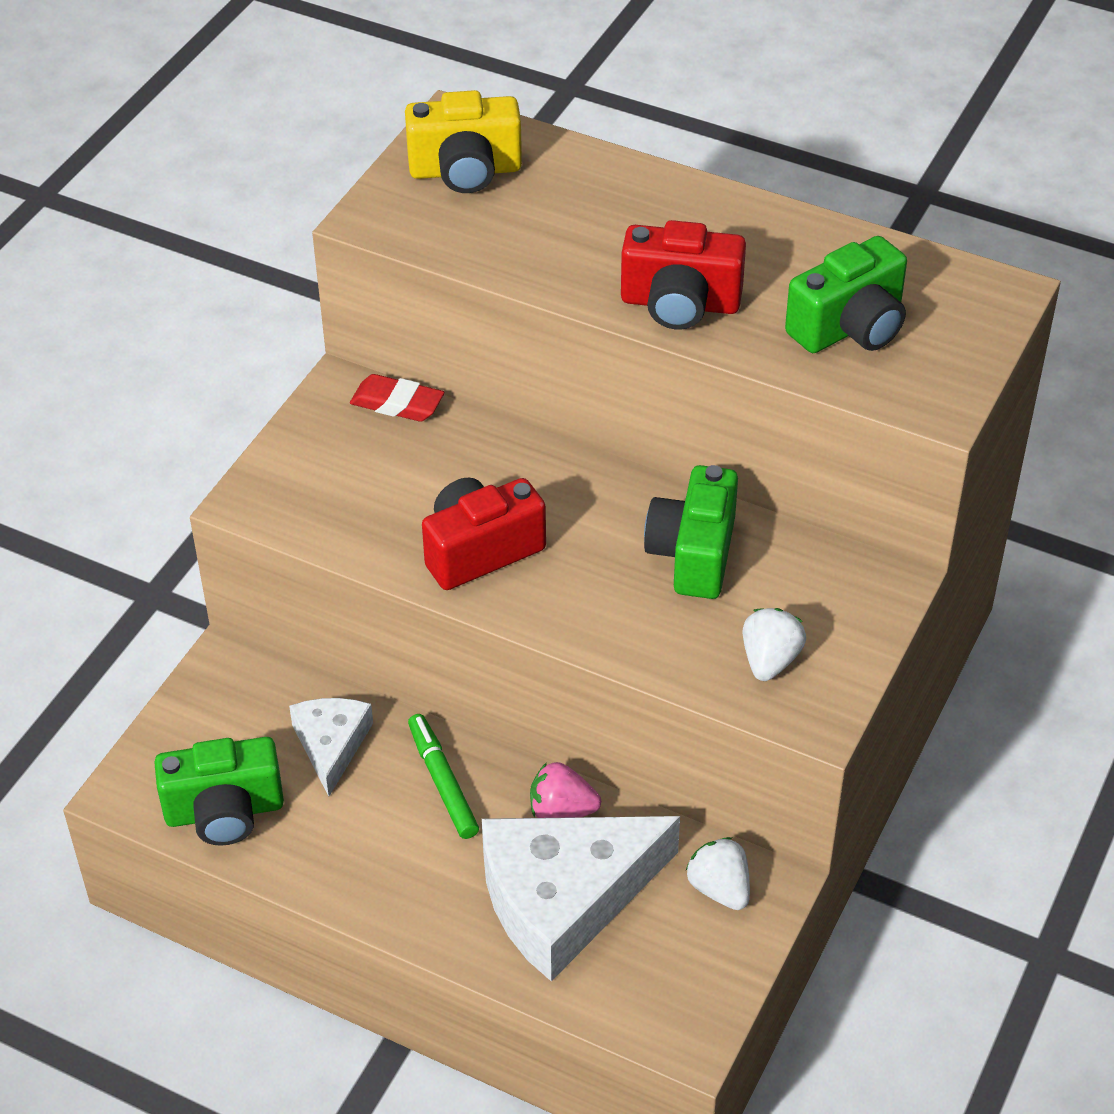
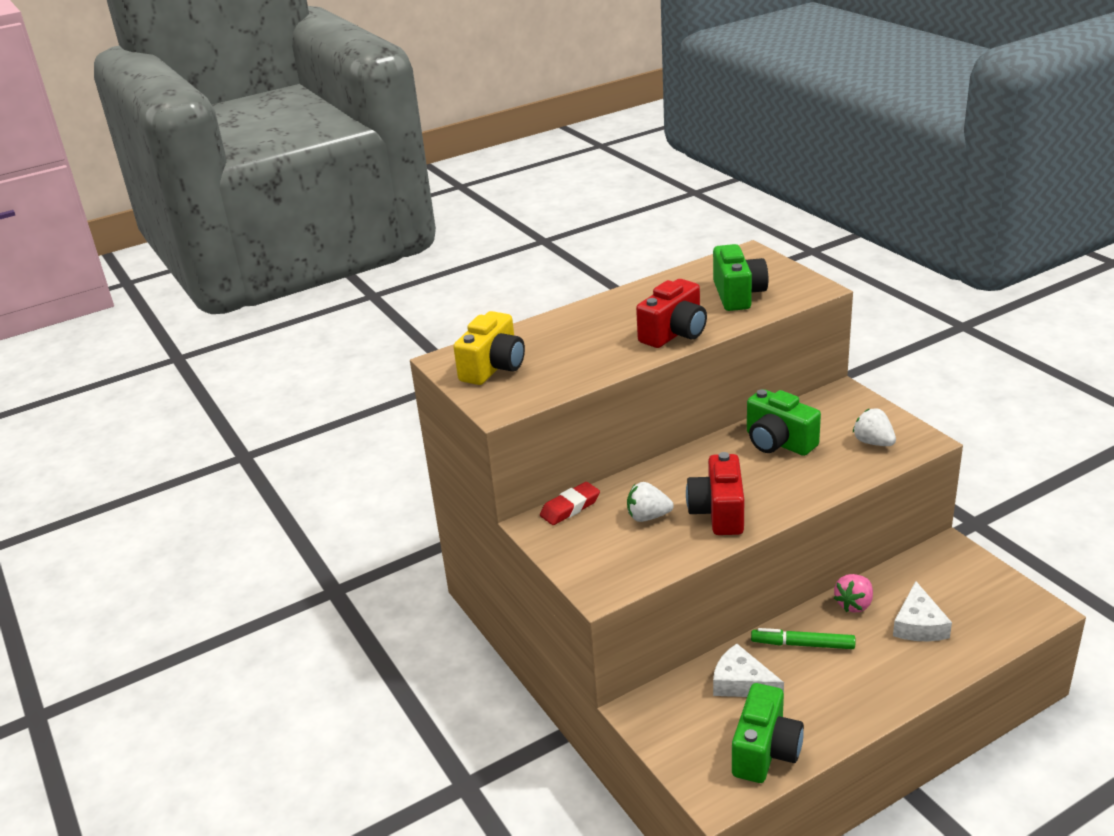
camera: 55 degrees left, 15 degrees down
white cheese [482,816,680,982] -> white cheese [893,581,952,641], size x0.53
white strawberry [686,837,750,910] -> white strawberry moved to [627,482,674,522]

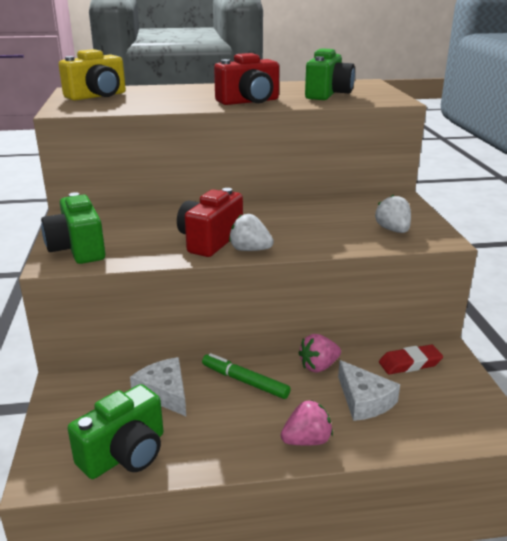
camera: 20 degrees right, 5 degrees down
red eraser [540,482,600,525] -> red eraser moved to [379,345,443,374]
white strawberry [627,482,674,522] -> white strawberry moved to [229,214,274,251]
green camera [747,389,821,456] -> green camera moved to [41,192,105,264]
white cheese [893,581,952,641] -> white cheese turned 60 degrees counterclockwise [338,360,400,421]
none -> pink strawberry [281,400,333,446]

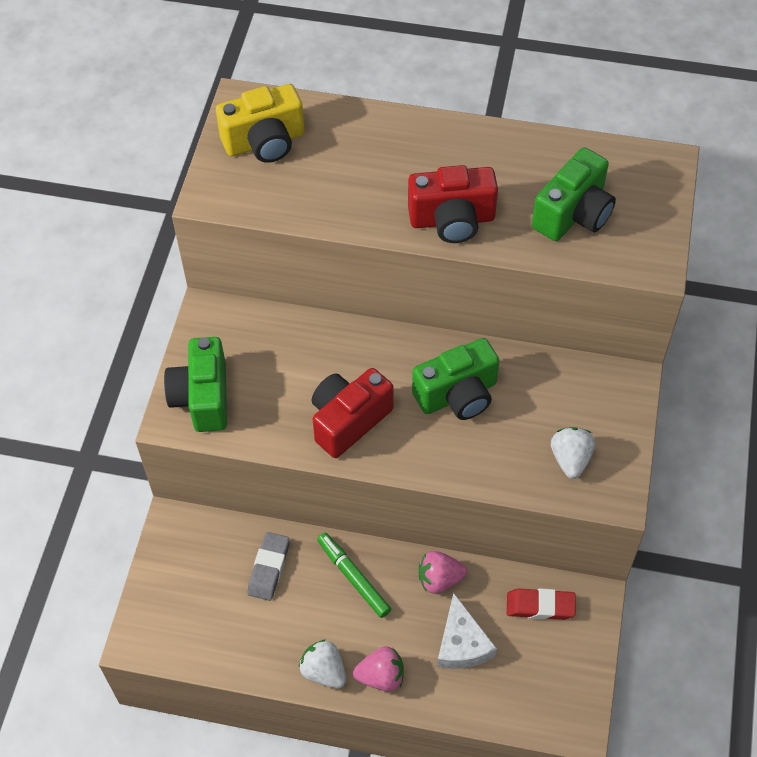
camera: 20 degrees right, 30 degrees up
green camera [68,384,163,479] -> green camera moved to [412,338,499,420]
white cheese [130,357,186,416] -> grey eraser [247,532,290,601]
white strawberry [229,214,274,251] -> white strawberry moved to [299,639,346,688]

